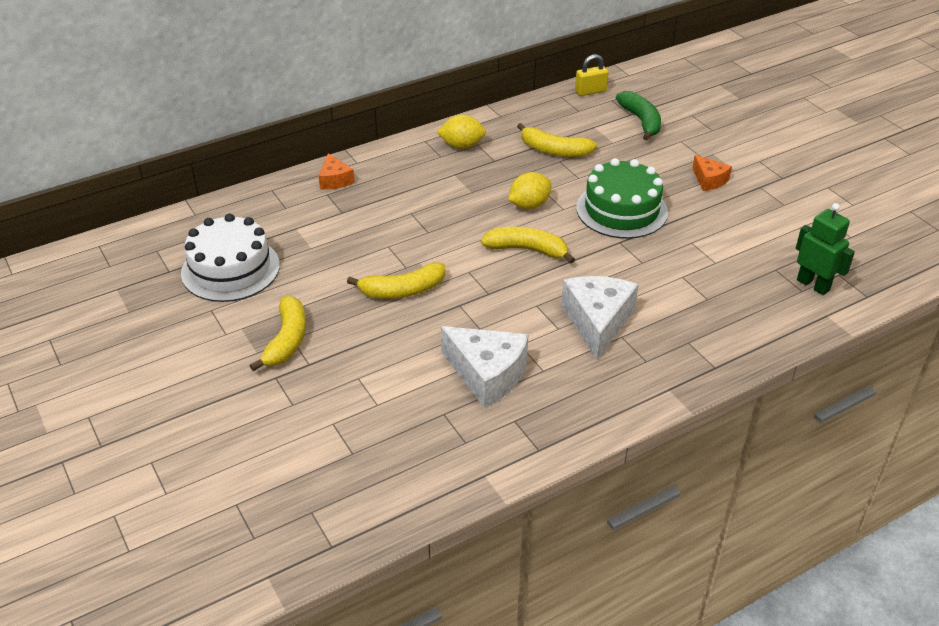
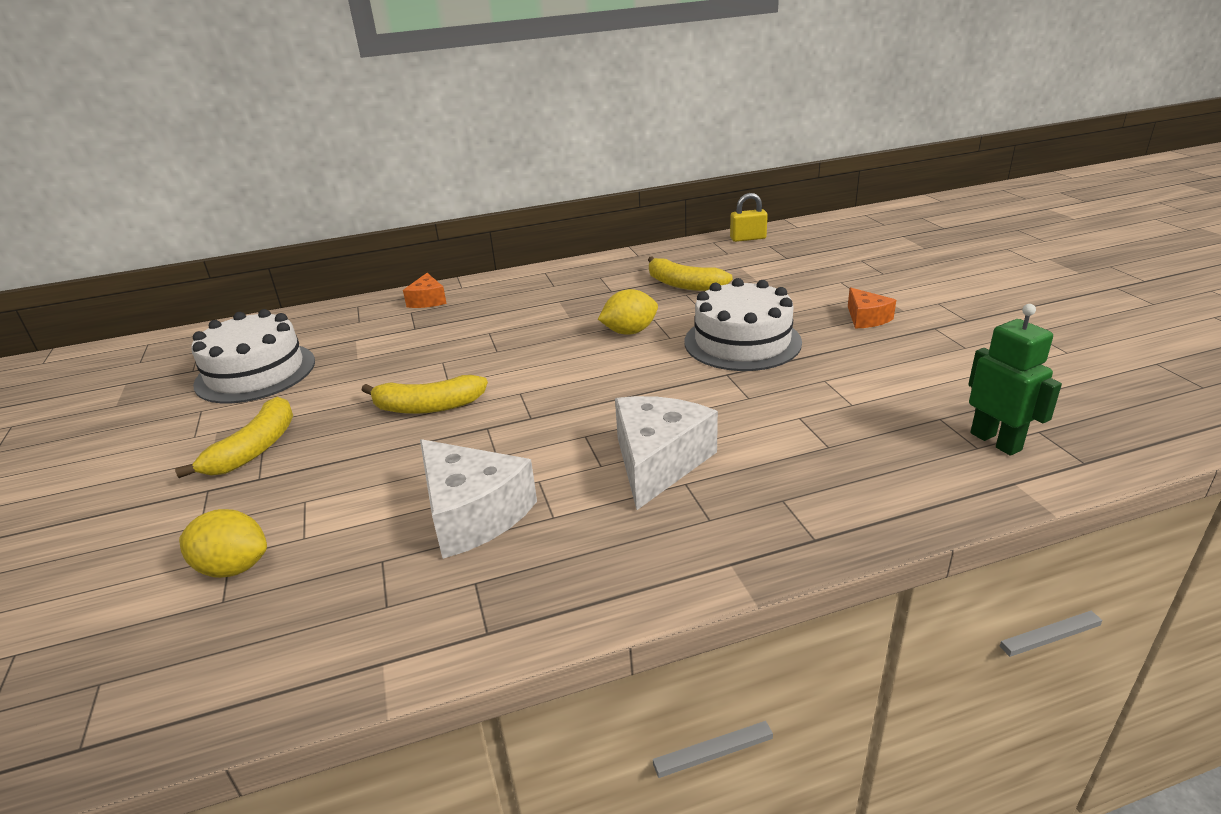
camera: 15 degrees right, 10 degrees down
yellow lemon [437,115,486,149] -> yellow lemon moved to [179,509,267,578]
yellow banana [481,227,575,264] -> none
green cake [576,158,668,239] -> white cake [685,278,802,371]
green banana [616,91,661,140] -> none

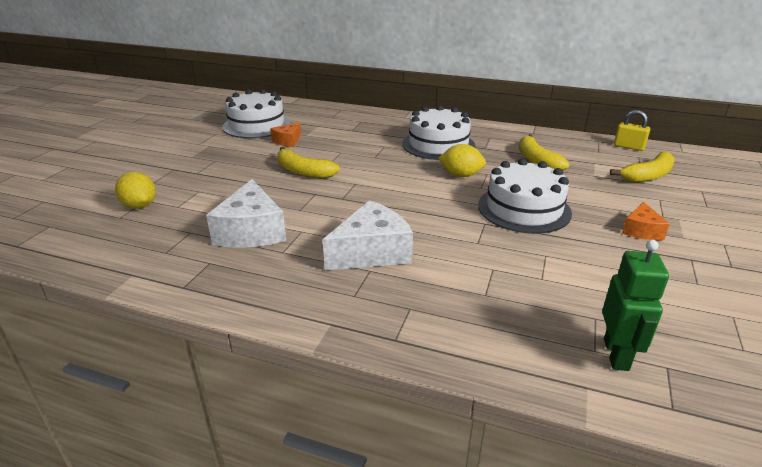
camera: 35 degrees right, 0 degrees up
yellow banana [175,397,293,478] -> yellow banana moved to [610,152,675,183]
orange cheese [403,273,447,308] -> orange cheese moved to [270,122,301,147]
none -> white cake [402,105,475,160]

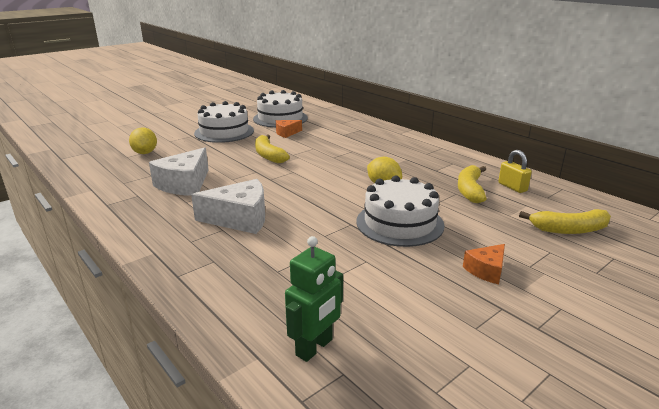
camera: 30 degrees right, 5 degrees down
white cake [402,105,475,160] -> white cake moved to [194,101,254,143]
yellow padlock [614,110,650,151] -> yellow padlock moved to [498,150,532,193]

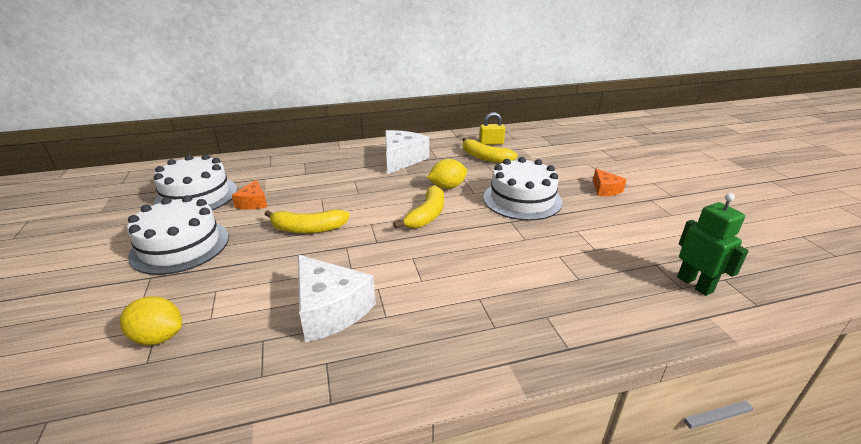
camera: 65 degrees left, 5 degrees up
white cheese [191,179,265,234] -> white cheese moved to [385,130,429,174]
yellow banana [519,209,611,234] -> yellow banana moved to [393,185,444,229]

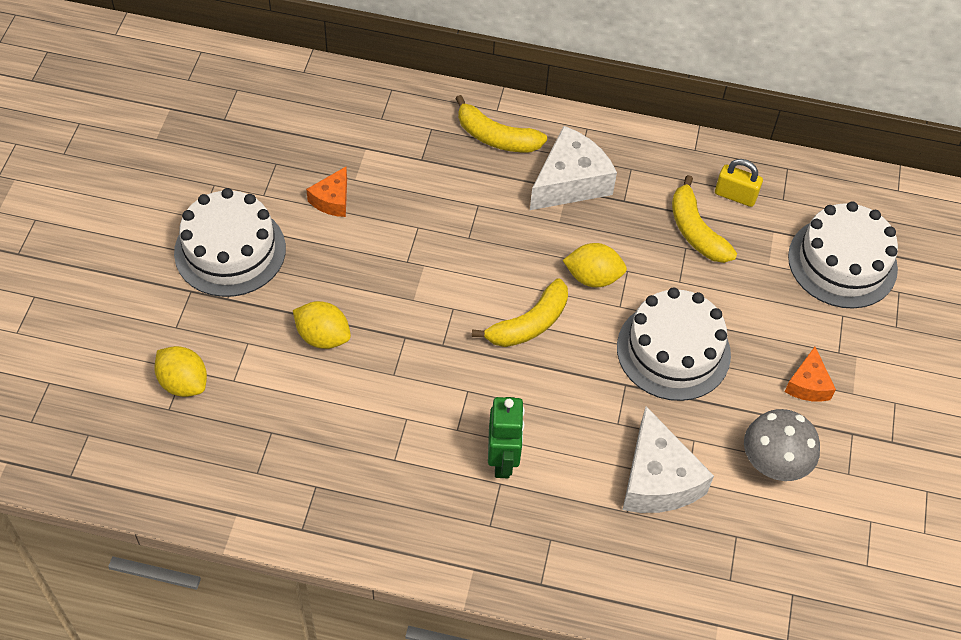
camera: 25 degrees right, 25 degrees up
white cake [153,154,237,210] -> white cake moved to [788,201,898,309]
yellow banana [265,209,350,233] -> yellow banana moved to [455,95,547,152]
white cheese [298,255,376,342] -> white cheese moved to [623,406,714,513]
green robot [677,193,749,296] -> green robot moved to [488,397,525,478]
none -> yellow lemon [293,301,351,349]
none -> grey mushroom [744,409,820,481]

